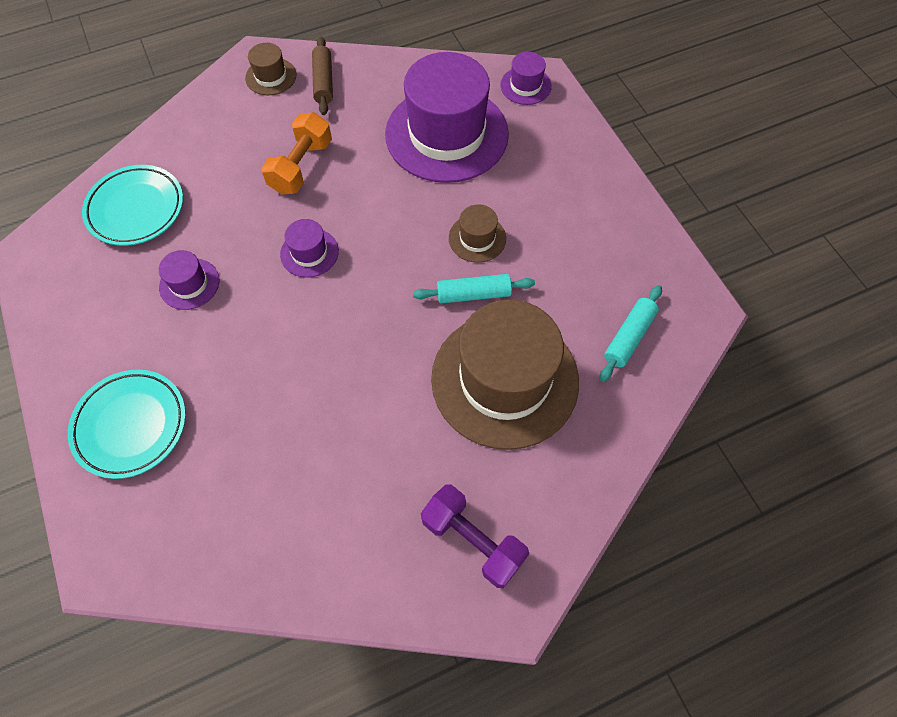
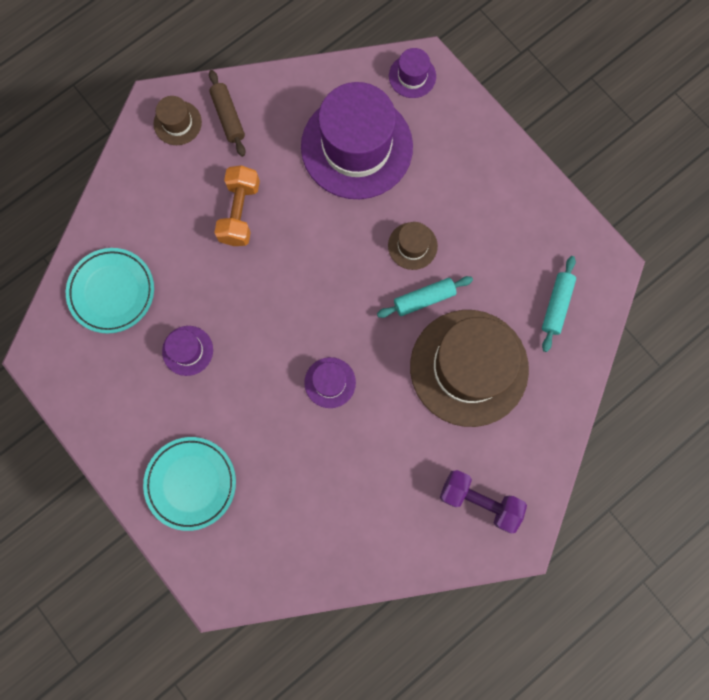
camera: 15 degrees left, 15 degrees up
purple hat [280,219,339,278] -> purple hat moved to [304,357,356,408]

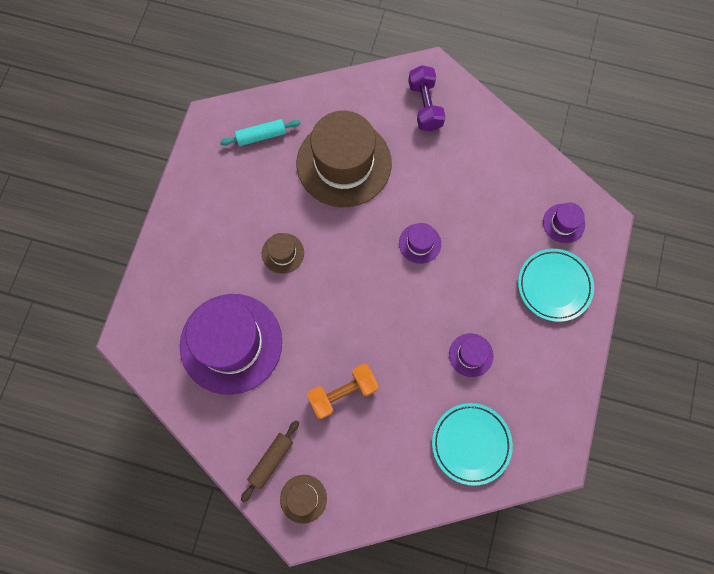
camera: 125 degrees left, 5 degrees down
turquoise rolling pin [377,276,473,318] -> none
purple hat [389,48,436,98] -> purple hat moved to [543,203,585,243]

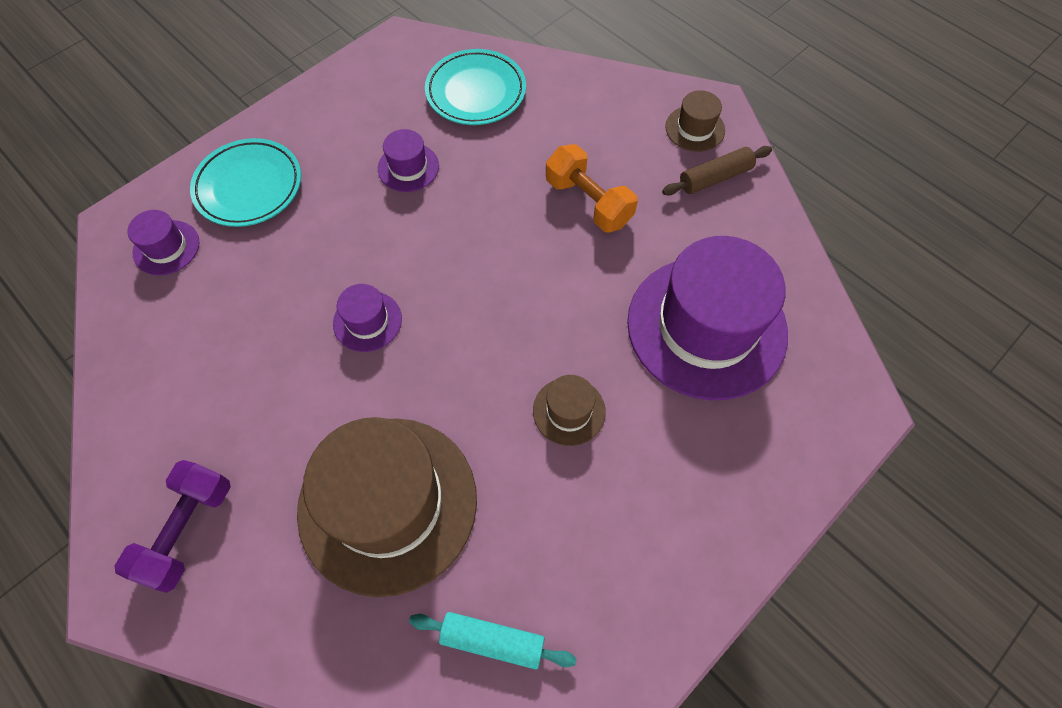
camera: 150 degrees left, 10 degrees down
orange dumbbell [307,364,379,419] -> orange dumbbell turned 45 degrees clockwise [546,144,638,232]

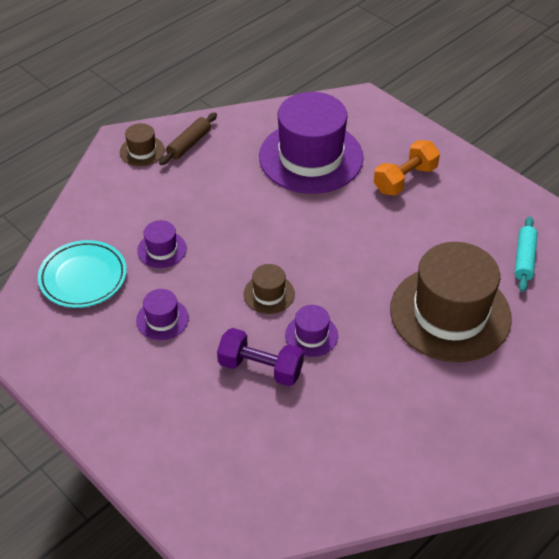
camera: 90 degrees left, 15 degrees down
purple dumbbell [114,460,231,593] -> purple dumbbell moved to [217,328,304,386]
purple hat [127,210,199,275] -> purple hat moved to [137,220,187,268]
turquoise plate [190,138,301,227] -> none
brown hat [533,375,606,446] -> brown hat moved to [244,264,295,314]
orange dumbbell [546,144,638,232] -> orange dumbbell moved to [374,140,440,196]
brown rolling pin [662,146,772,195] -> brown rolling pin turned 60 degrees clockwise [159,112,217,165]

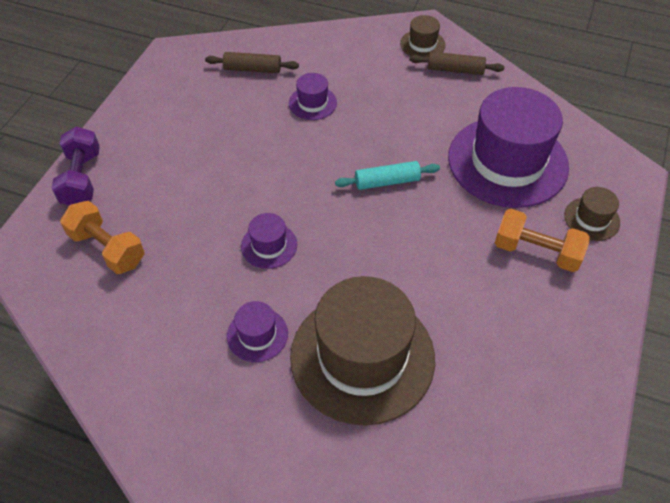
camera: 65 degrees right, 5 degrees up
turquoise plate [38,240,127,308] -> brown rolling pin [205,52,299,73]
purple hat [136,289,189,340] -> purple hat moved to [227,301,288,362]
purple dumbbell [217,328,304,386] -> purple dumbbell moved to [52,126,100,205]
brown hat [244,264,295,314] -> brown hat moved to [564,187,620,241]
turquoise rolling pin [515,216,538,292] -> turquoise rolling pin moved to [335,161,440,190]
none -> orange dumbbell [60,201,145,274]

